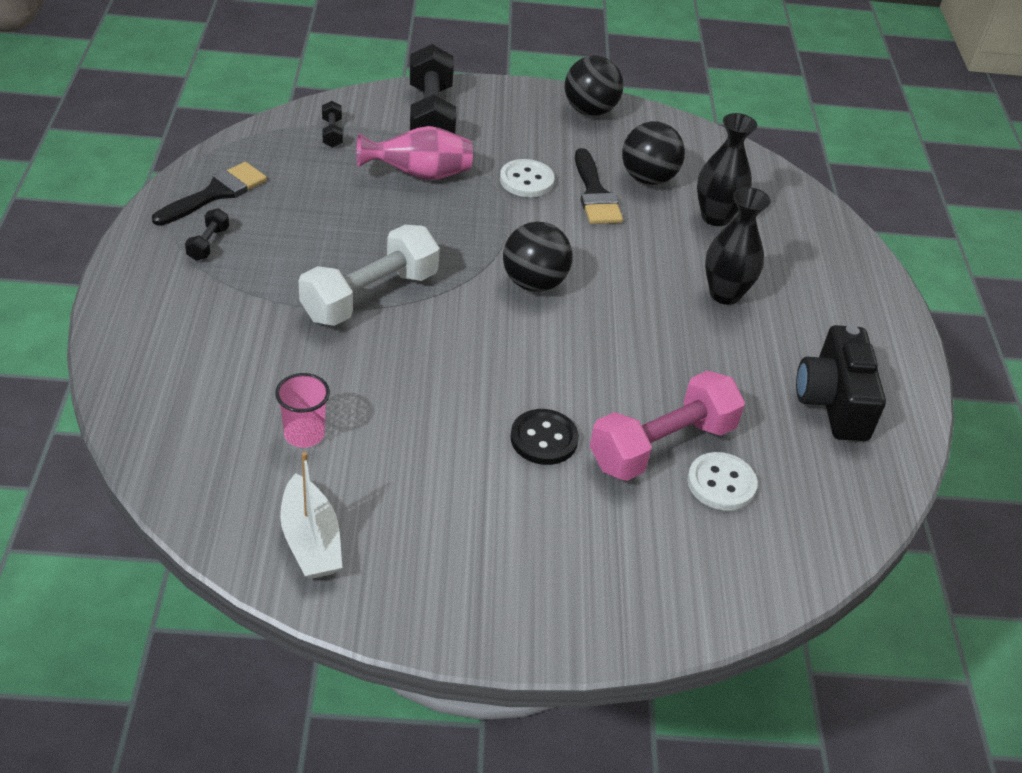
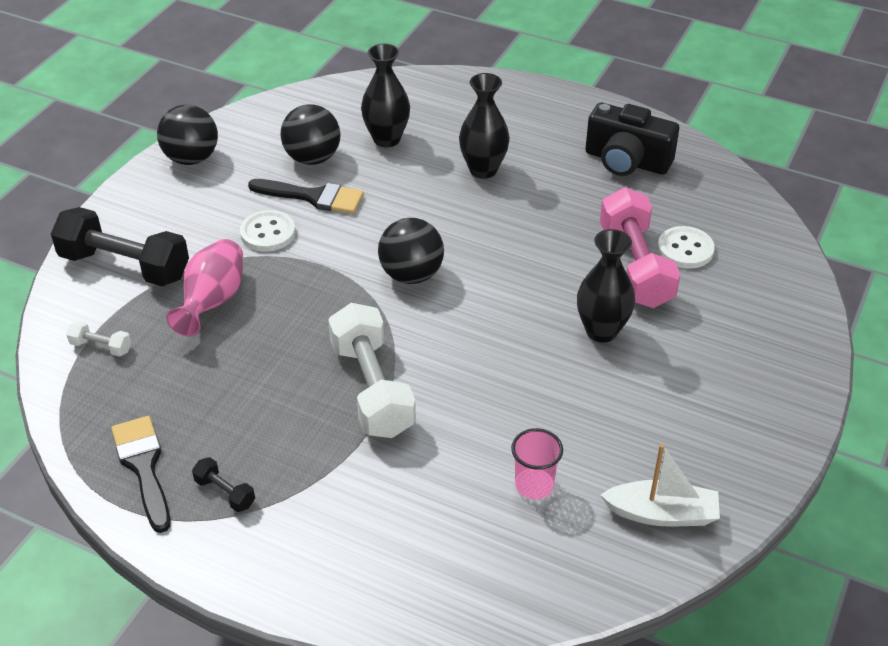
camera: 60 degrees left, 0 degrees up
black dumbbell [322,101,343,147] -> white dumbbell [66,321,131,357]
black button [510,409,579,465] -> black vase [577,229,635,343]

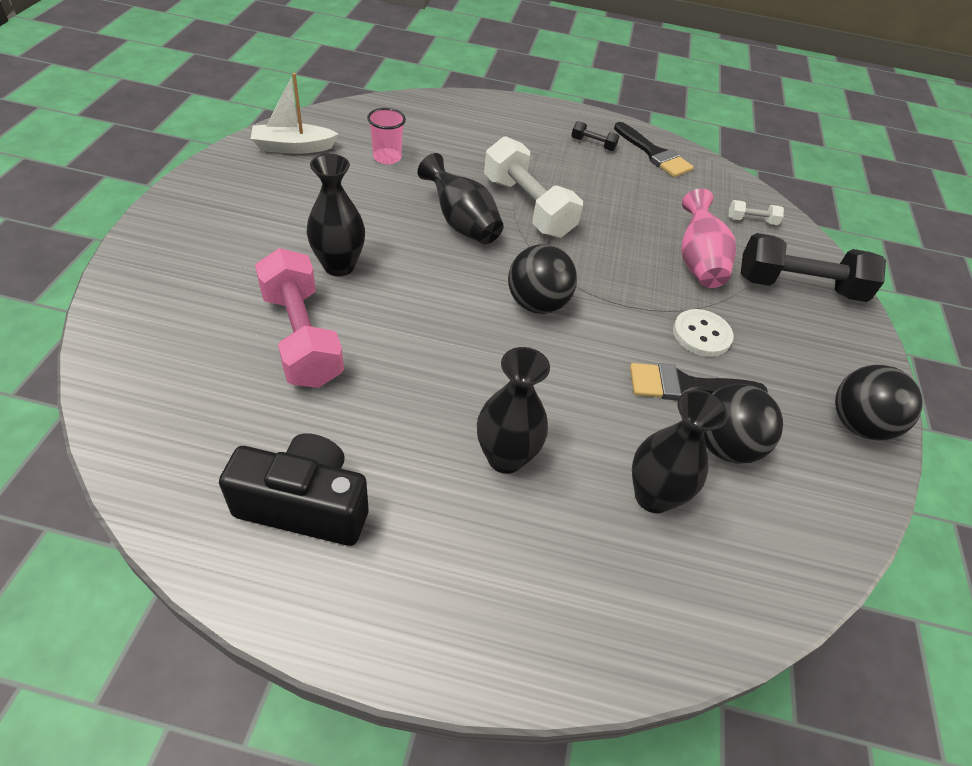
camera: 160 degrees right, 5 degrees up
white button [658,226,715,268] -> none
none -> black vase [418,153,504,244]

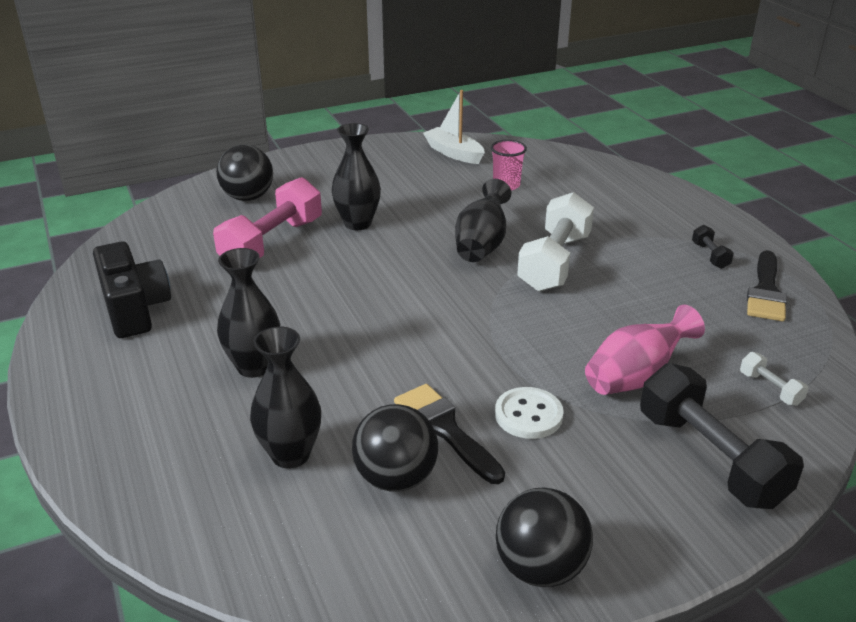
camera: 60 degrees right, 15 degrees down
black ball [508,244,577,314] -> black ball moved to [217,145,273,201]

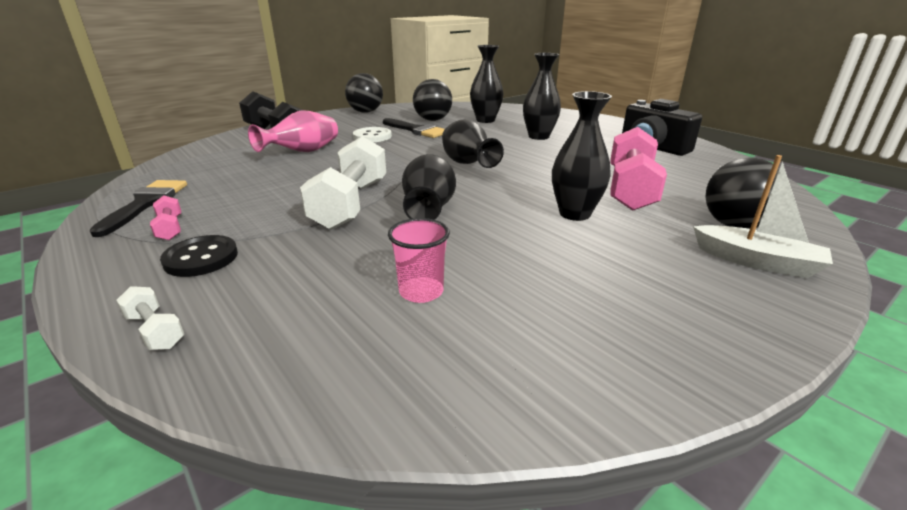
camera: 165 degrees right, 5 degrees down
white boat [423,90,485,164] -> white boat moved to [693,155,833,278]
black dumbbell [692,225,734,269] -> pink dumbbell [150,195,181,240]
white dumbbell [740,352,809,406] -> white dumbbell moved to [116,286,184,350]
none -> black button [160,235,238,277]
none -> black vase [442,120,504,168]

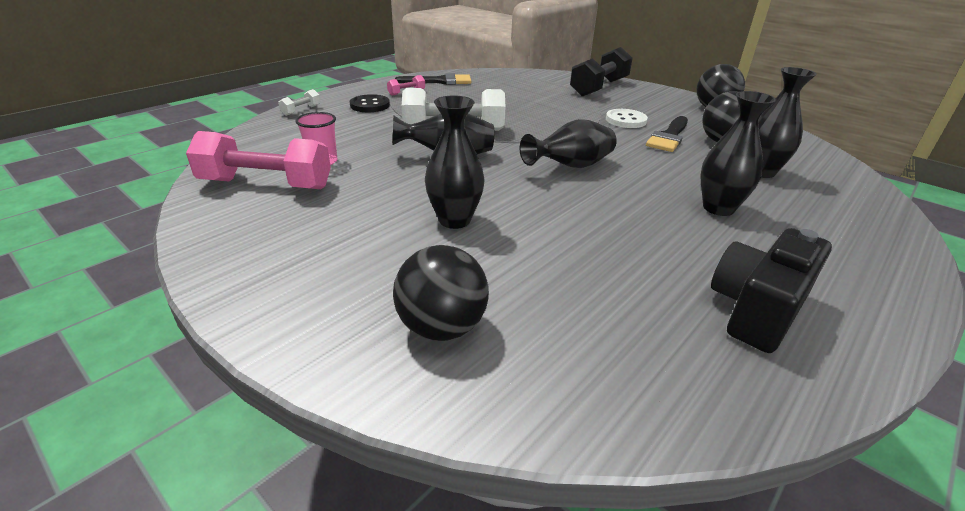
camera: 80 degrees right, 5 degrees up
pink vase [248,111,338,152] -> none
pink dumbbell [611,127,667,211] -> pink dumbbell moved to [186,131,331,189]
white boat [693,155,833,278] -> none

